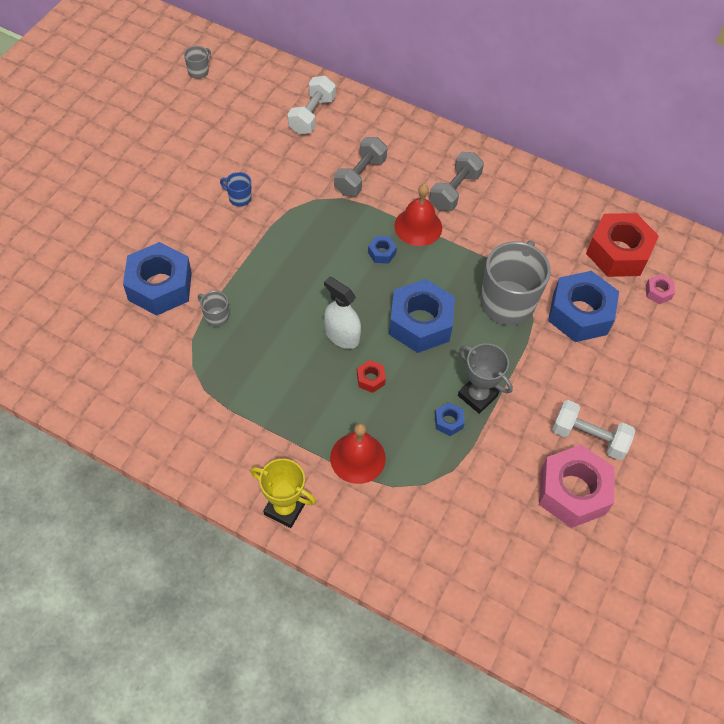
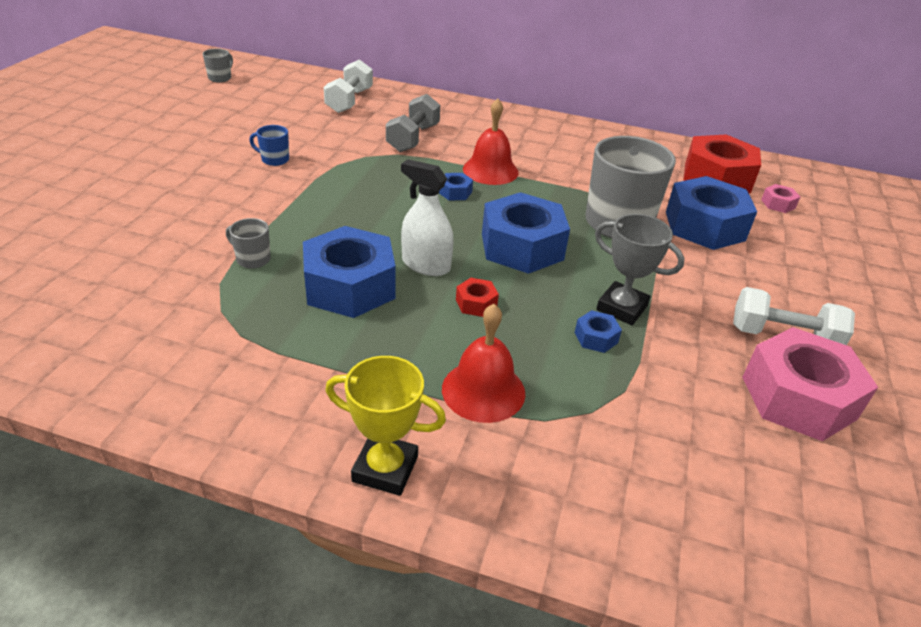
camera: 10 degrees left, 20 degrees down
blue nut [123,242,192,316] -> blue nut moved to [303,226,396,318]
grey dumbbell [429,152,484,211] -> none

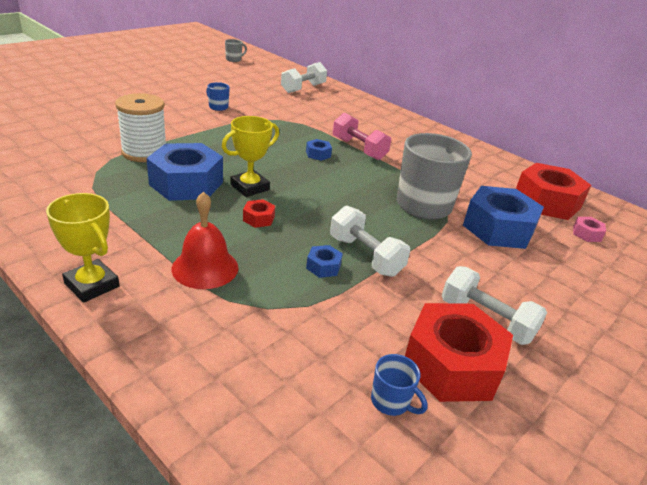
camera: 25 degrees right, 5 degrees down
grey mug [226,218,271,269] -> white spool [115,93,166,162]
grey dumbbell [386,94,440,152] -> none
white spray bottle [401,159,454,276] -> yellow trophy [222,116,279,197]
red bell [463,99,519,185] -> pink dumbbell [333,112,391,160]
blue nut [482,192,570,274] -> none
grey trophy [595,214,685,325] -> white dumbbell [330,206,410,277]
pink nut [742,327,878,441] -> red nut [405,303,513,402]
none -> blue mug [371,354,428,416]

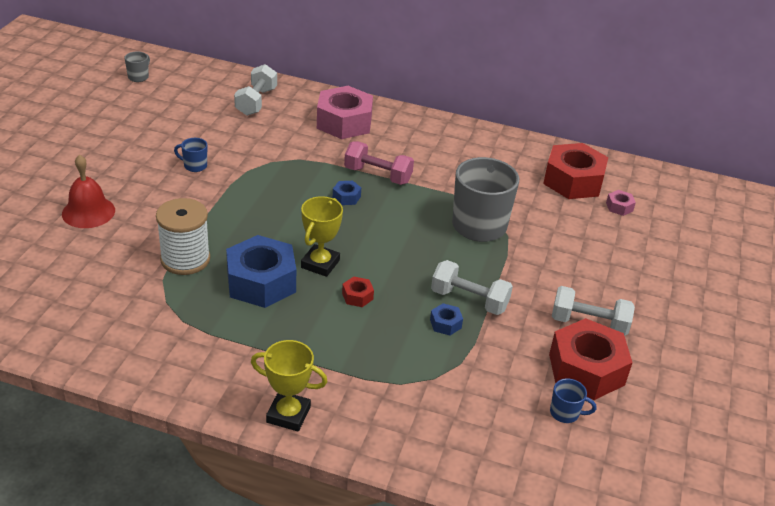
camera: 25 degrees left, 5 degrees up
red bell [172,192,239,289] -> red bell moved to [62,155,115,228]
blue nut [463,186,544,249] -> none
none -> pink nut [317,86,373,139]

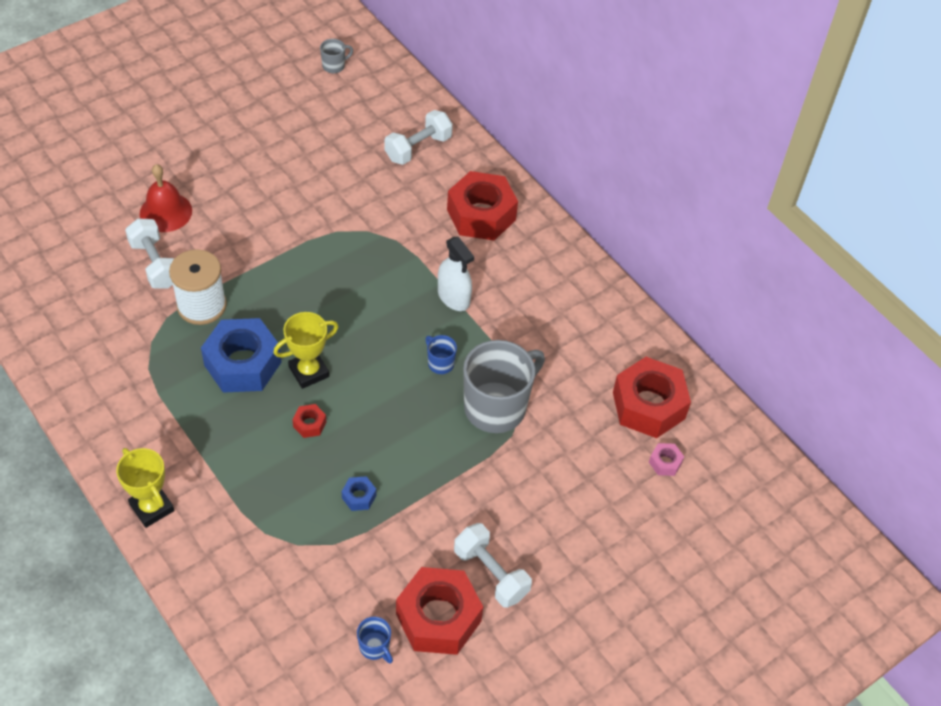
camera: 35 degrees right, 15 degrees up
blue mug [174,138,207,172] -> blue mug moved to [425,335,457,374]
pink nut [317,86,373,139] -> red nut [447,171,518,240]
blue nut [333,181,361,205] -> none
pink dumbbell [344,141,414,185] -> white spray bottle [438,237,474,311]
white dumbbell [431,260,513,315] -> white dumbbell moved to [125,218,174,288]

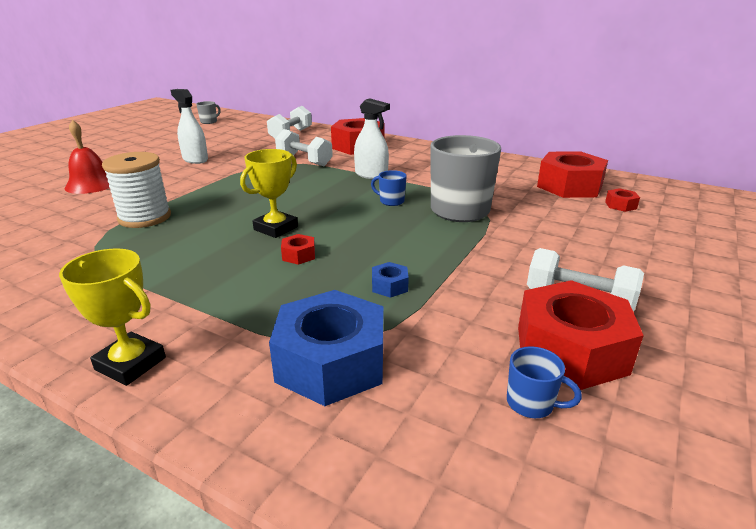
camera: 20 degrees left, 25 degrees down
white dumbbell [125,218,174,288] -> white dumbbell moved to [275,129,333,166]
blue nut [201,318,282,393] -> blue nut moved to [269,290,383,406]
pink nut [649,443,684,476] -> red nut [605,188,640,212]
none -> white spray bottle [171,89,208,164]

